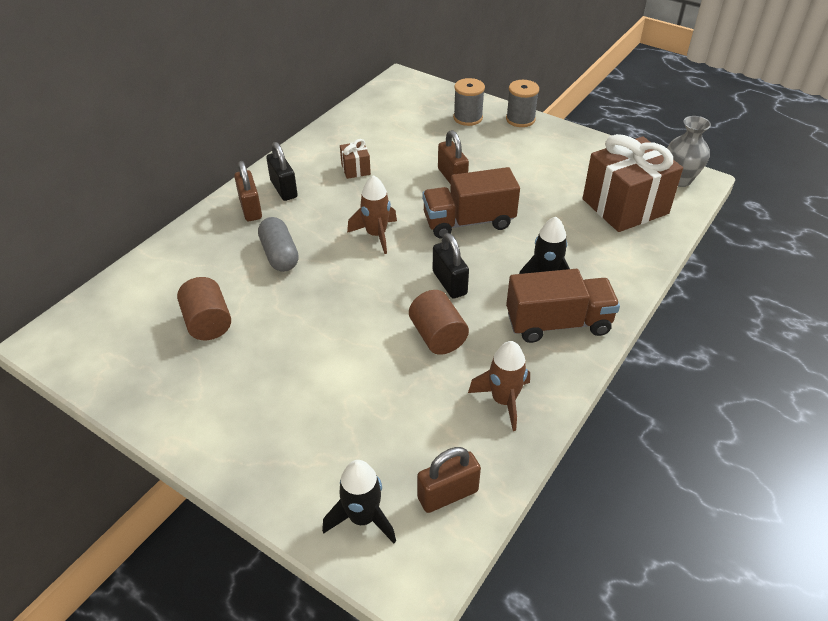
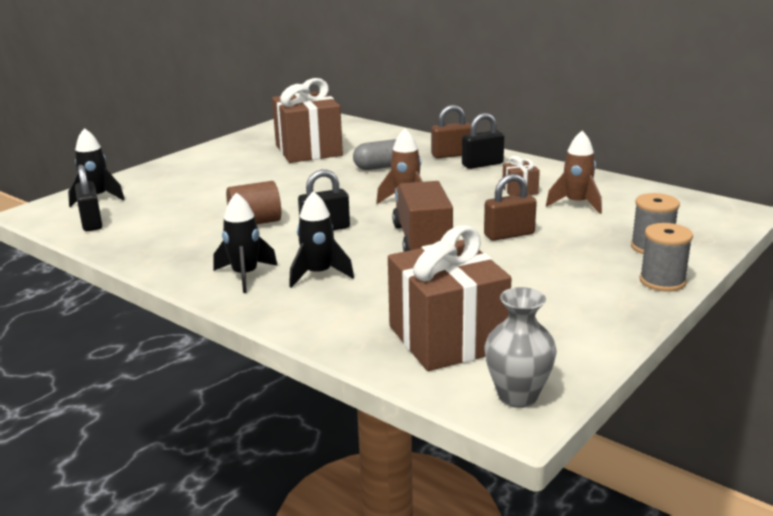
camera: 95 degrees right, 20 degrees down
brown cylinder [177,277,231,340] -> brown gift [272,78,343,163]
brown padlock [417,447,481,513] -> black padlock [75,165,102,231]
brown rocket [468,341,530,431] -> brown rocket moved to [546,131,602,214]
brown truck [506,269,620,343] -> black rocket [213,192,278,293]

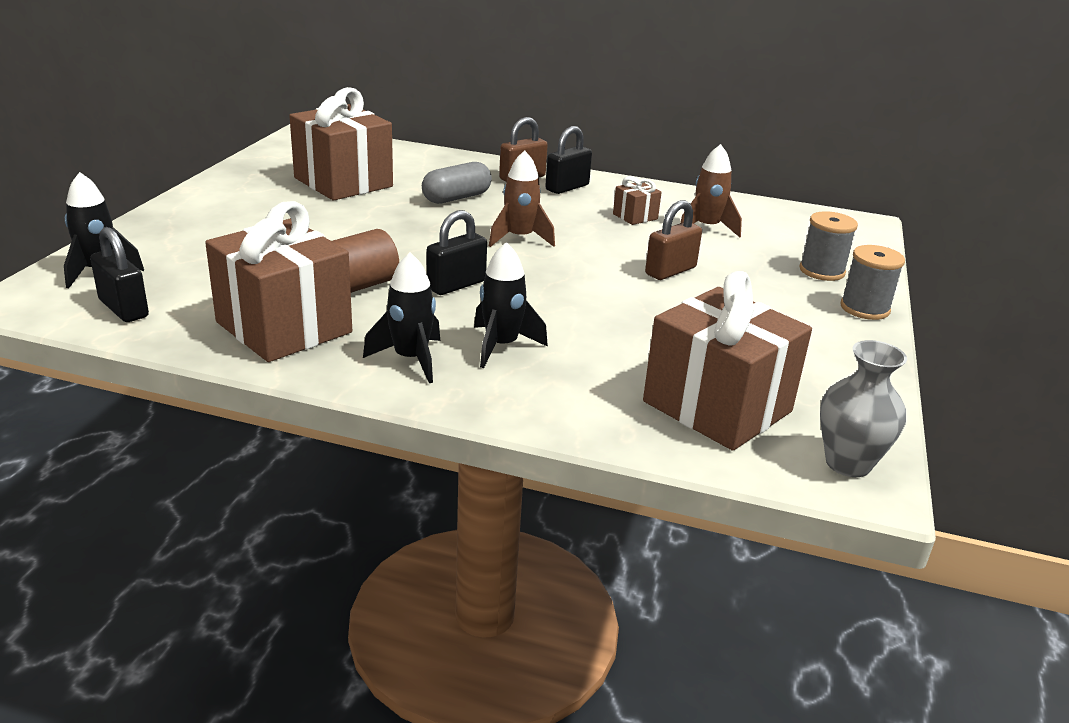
camera: 25 degrees left, 5 degrees up
brown truck [392,181,453,252] -> none
none -> brown gift [205,201,352,362]

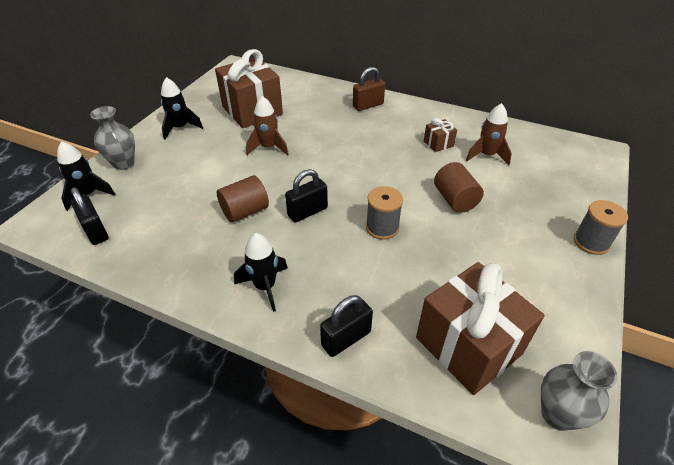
camera: 10 degrees right, 15 degrees up
brown gift [205,201,352,362] -> none
grey capsule [422,162,492,204] -> none
black rocket [474,242,548,368] -> black rocket moved to [161,77,203,140]
brown rocket [489,150,555,247] -> brown rocket moved to [246,96,289,156]
black padlock [545,126,592,194] -> black padlock moved to [320,295,373,357]
brown padlock [645,200,702,280] -> brown cylinder [434,162,484,213]
grey spool [799,211,858,281] -> grey spool moved to [366,186,403,240]
none -> grey vase [90,106,135,170]

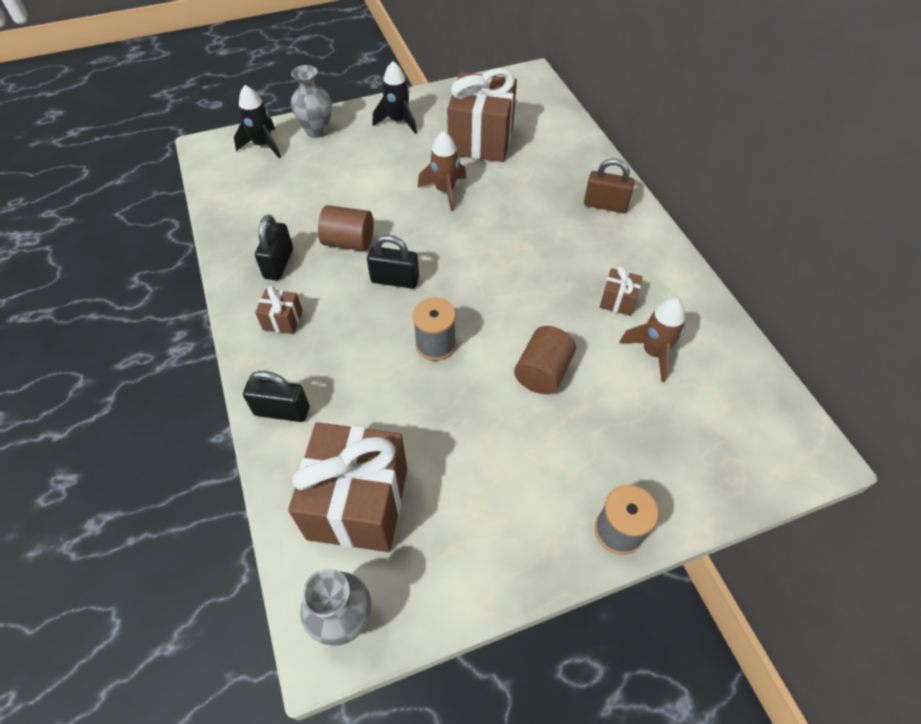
camera: 45 degrees right, 10 degrees up
black padlock [71,187,109,245] -> black padlock moved to [255,215,293,280]
black rocket [234,233,288,312] -> brown gift [255,286,303,334]

